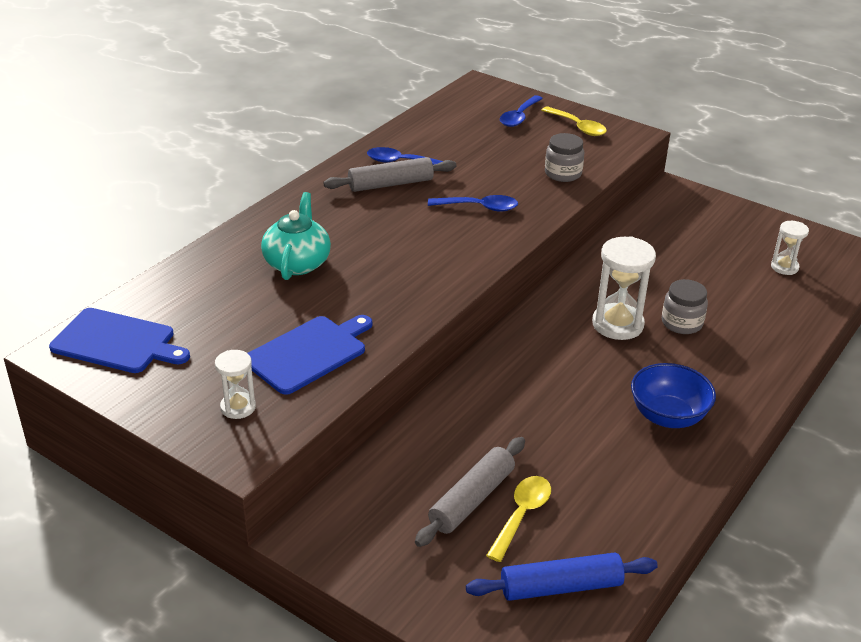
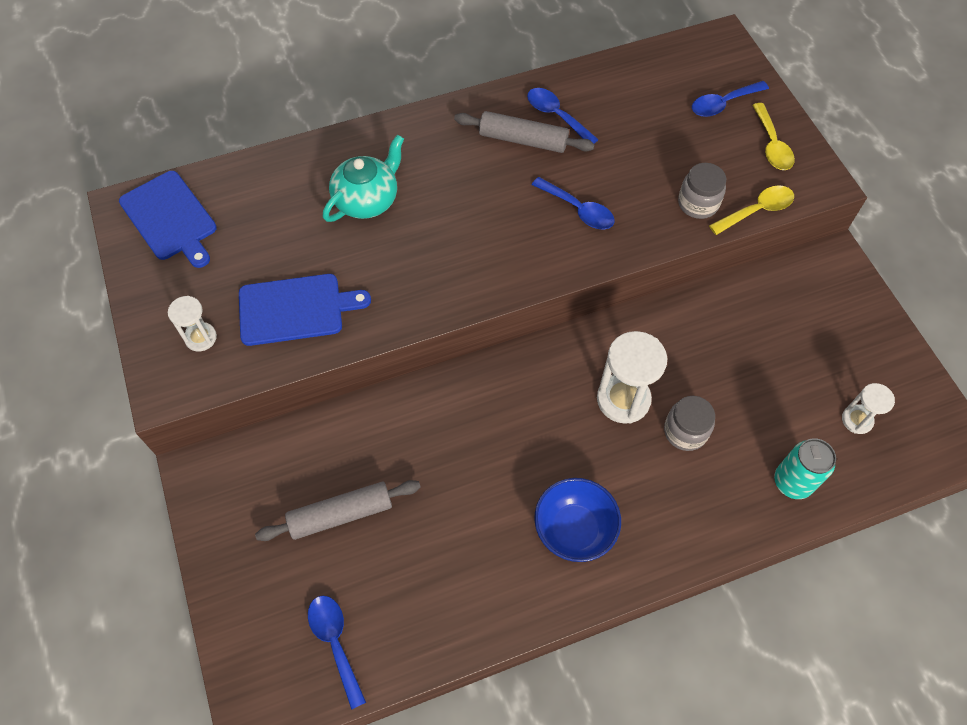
camera: 35 degrees right, 25 degrees up
blue rolling pin [466,552,658,601] -> blue spoon [308,596,366,710]
yellow spoon [486,476,551,562] -> yellow spoon moved to [709,185,794,235]
none -> turquoise can [774,438,836,499]

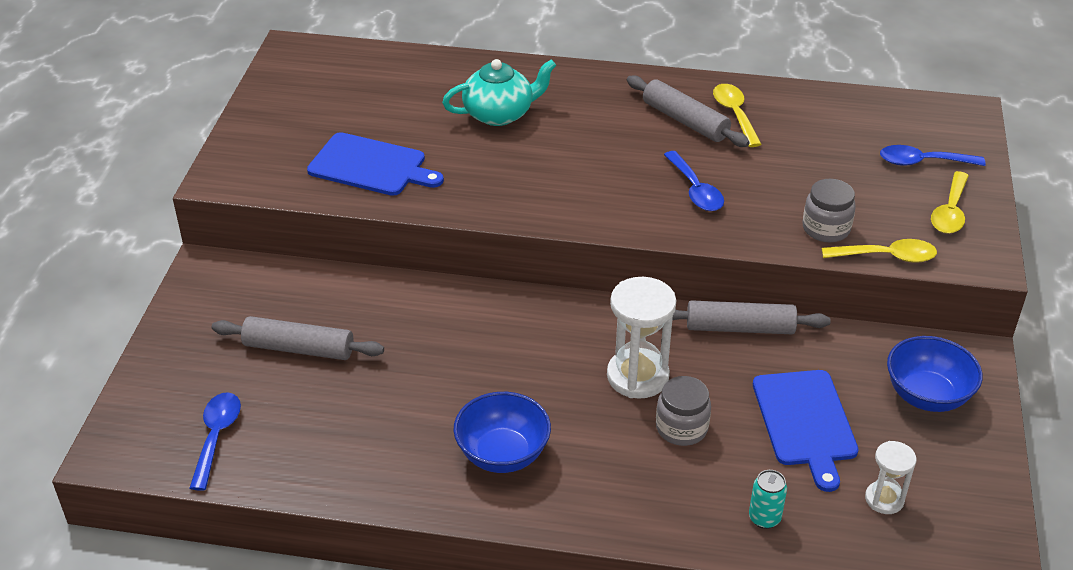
camera: 30 degrees right, 20 degrees down
blue cutting board [119,171,217,268] -> blue cutting board moved to [753,370,858,492]
white hourglass [168,296,217,352] -> none
blue spoon [527,88,599,144] -> yellow spoon [713,84,762,147]
turquoise can [774,438,836,499] -> turquoise can [749,470,787,529], size x0.66
none -> grey rolling pin [672,300,831,334]
none -> blue bowl [887,336,983,412]

